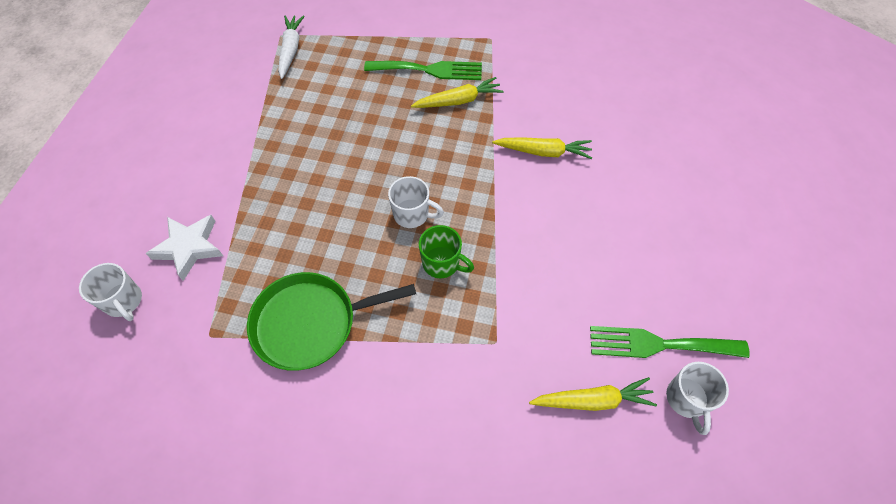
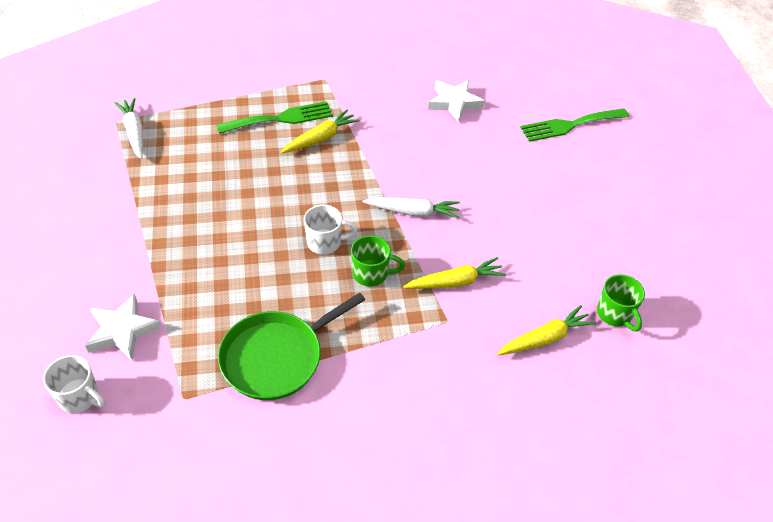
camera: 25 degrees left, 10 degrees down
yellow carrot [492,137,592,159] -> yellow carrot moved to [403,257,506,289]
green fork [590,326,750,358] -> green fork moved to [520,108,629,142]
white mug [666,362,729,435] -> green mug [597,274,645,332]
none -> white carrot [362,197,460,219]
none -> white star [428,80,485,122]

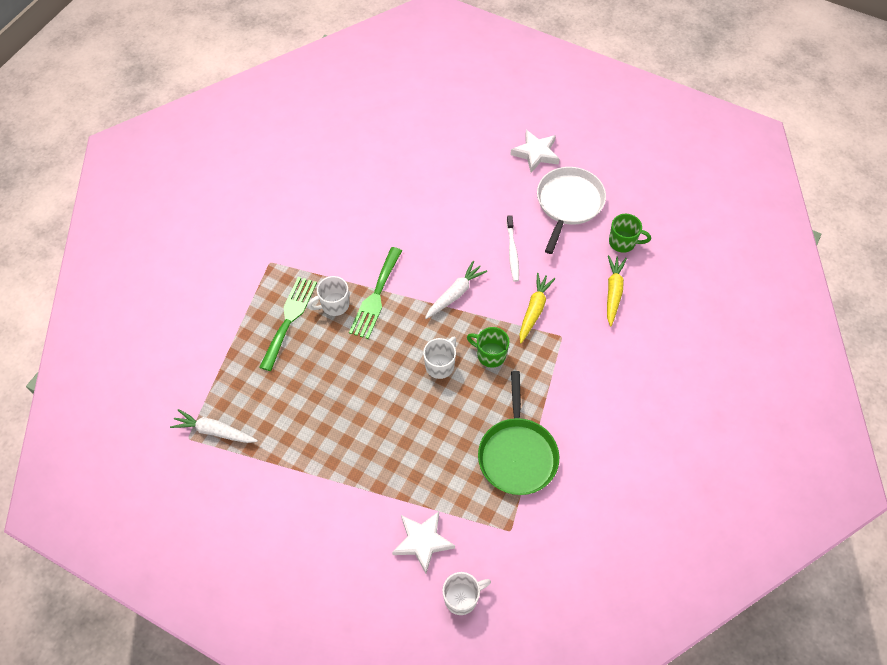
camera: 50 degrees left, 10 degrees up
yellow carrot [281,110,360,153] -> white mug [308,276,349,316]
green mug [351,235,405,287] -> green mug turned 105 degrees counterclockwise [467,327,509,368]
white star [428,80,485,122] -> white star moved to [510,130,559,173]
green fork [520,108,629,142] -> green fork moved to [349,247,402,339]
none -> white toothbrush [507,215,519,282]
none -> white pan [537,167,606,254]

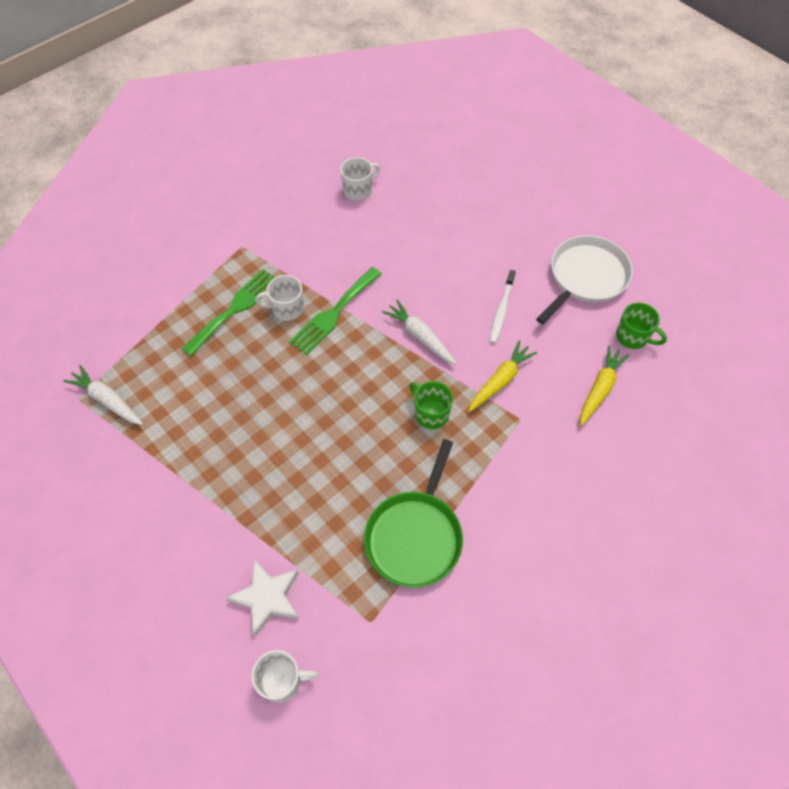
camera: 20 degrees right, 0 degrees up
white mug [423,337,456,379] -> white mug moved to [340,157,380,201]
white carrot [425,261,487,319] -> white carrot turned 105 degrees counterclockwise [382,299,457,365]
white star [510,130,559,173] -> none

